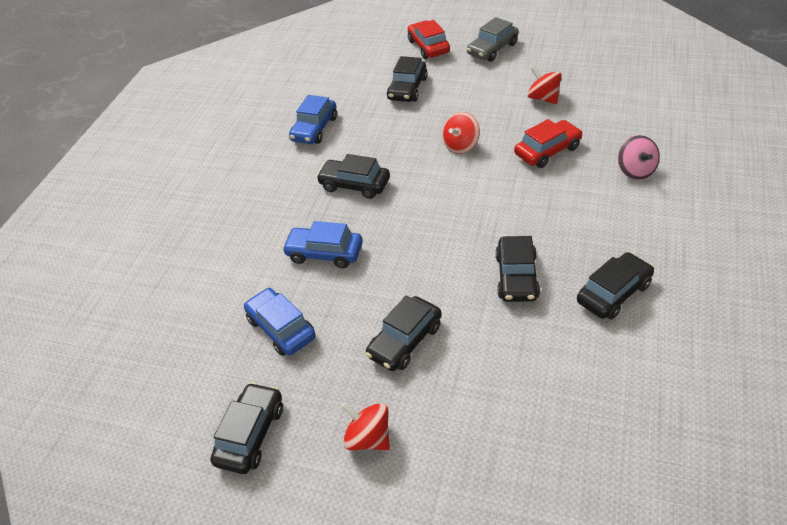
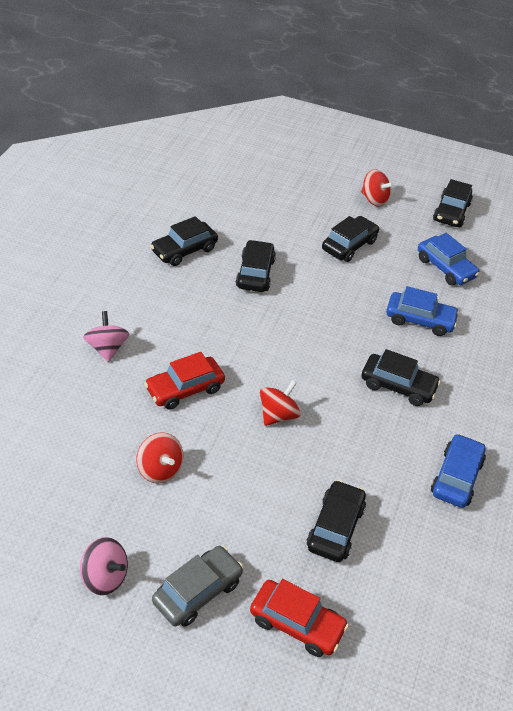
camera: 175 degrees right, 0 degrees up
red car [408,20,450,59] -> red car turned 45 degrees counterclockwise [250,579,349,657]
none -> pink spinning top [80,537,128,595]

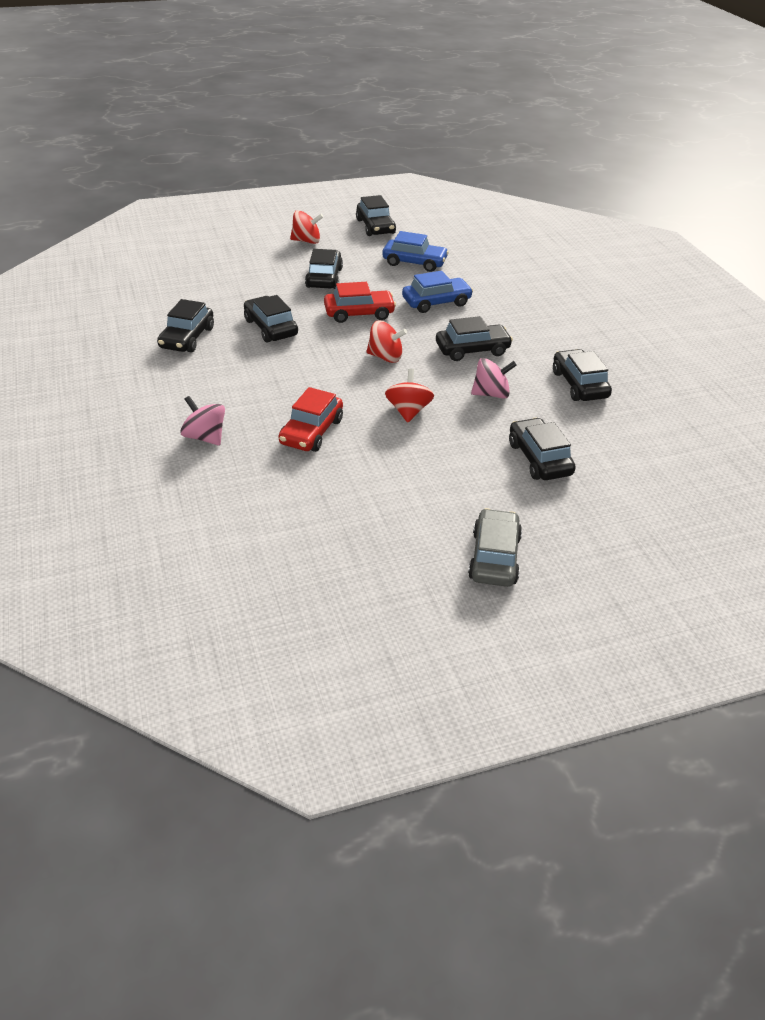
camera: 35 degrees left, 5 degrees down
pink spinning top [80,537,128,595] -> pink spinning top moved to [471,358,517,399]
red spinning top [136,432,184,483] -> red spinning top moved to [366,321,407,363]
red car [250,579,349,657] -> red car moved to [324,282,396,323]
blue car [431,434,486,508] -> black car [553,349,612,401]

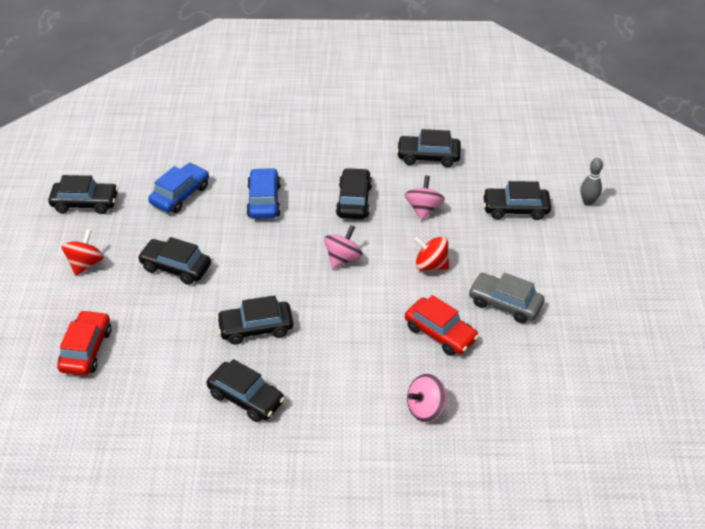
camera: 70 degrees left, 5 degrees up
red car [324,282,396,323] -> red car moved to [57,310,111,376]
red spinning top [366,321,407,363] -> pink spinning top [324,225,362,269]
grey car [468,508,522,587] -> grey car moved to [468,273,545,323]
none -> grey bowling pin [581,158,603,206]

